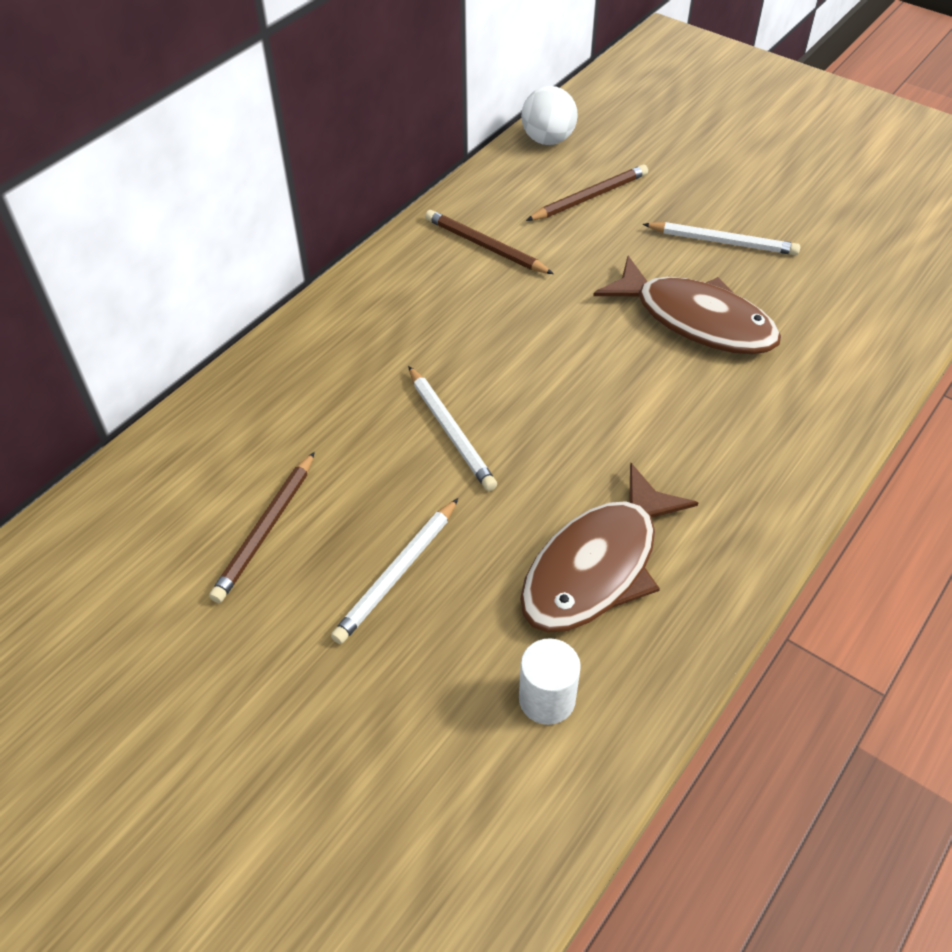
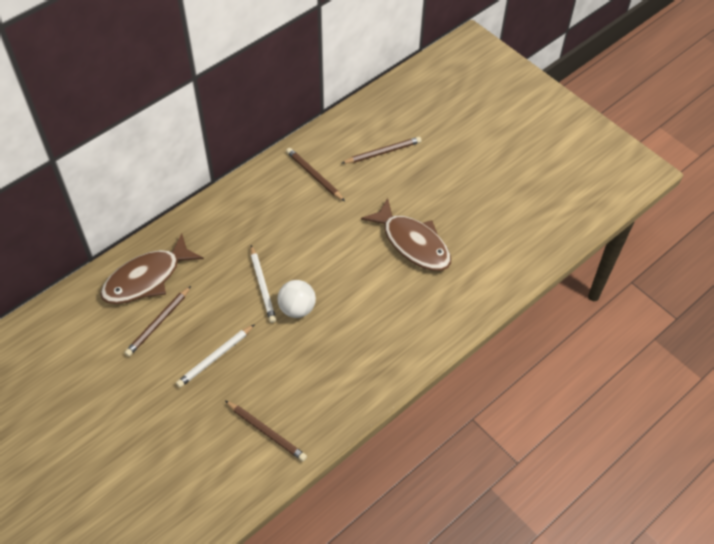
camera: 10 degrees right, 5 degrees up
white cylinder [519,638,581,725] -> brown pencil [225,401,307,461]
brown fish [520,463,698,633] -> brown fish moved to [100,233,204,304]
white ball [521,86,578,145] -> white ball moved to [277,280,316,318]
white pencil [643,222,800,255] -> none

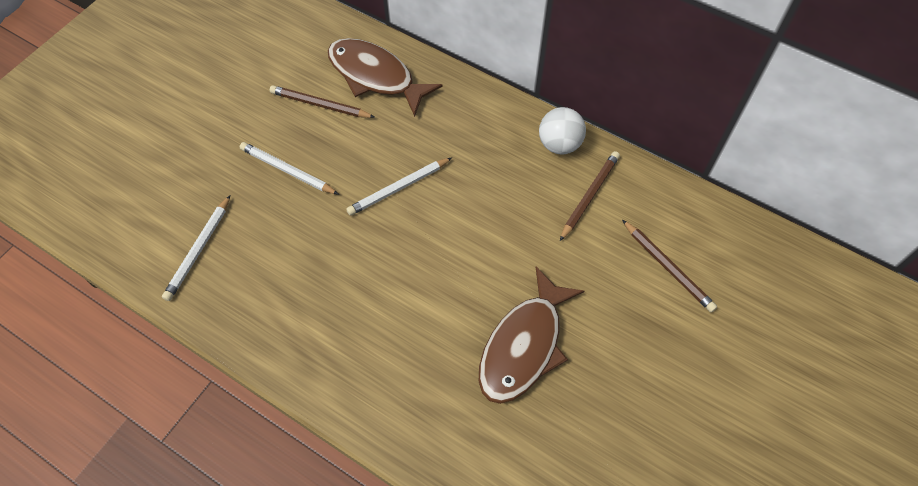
camera: 75 degrees right, 5 degrees up
brown pencil [225,401,307,461] -> white pencil [162,195,230,301]
white ball [277,280,316,318] -> white ball moved to [539,107,586,154]

